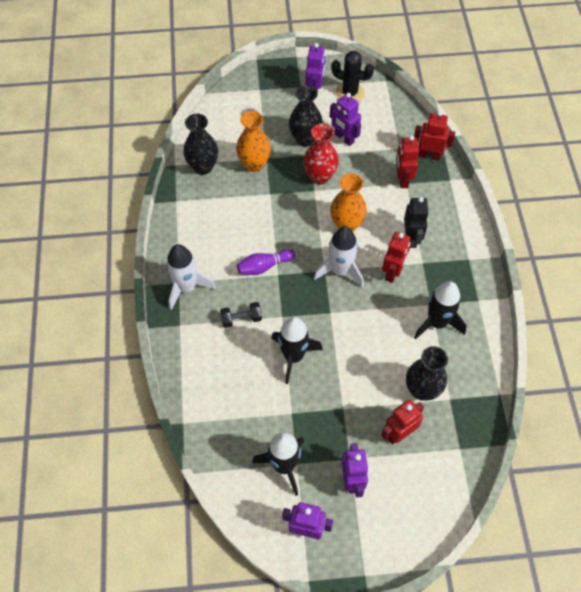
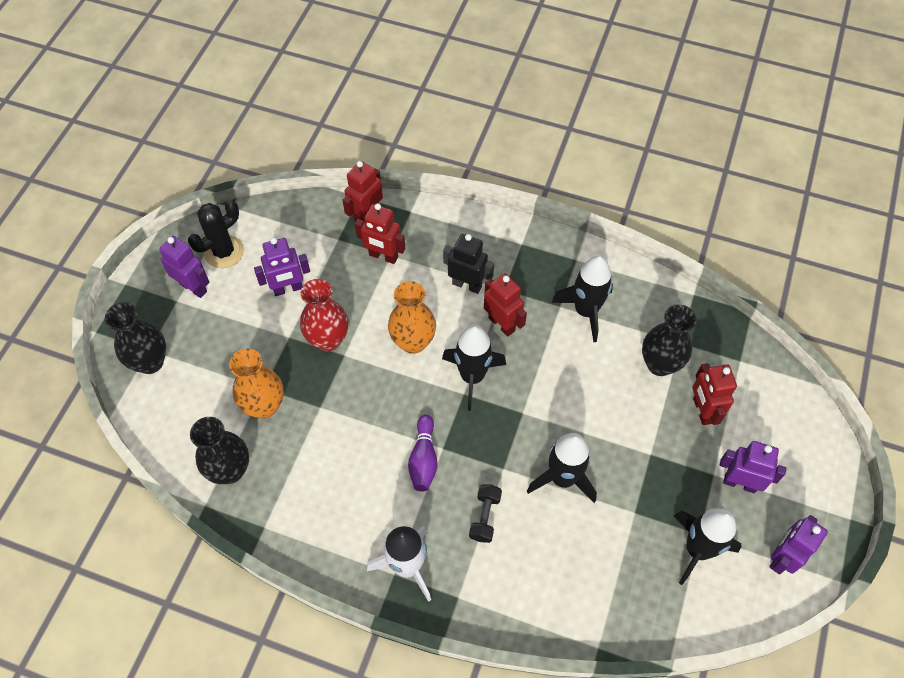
camera: 65 degrees left, 0 degrees up
black vase [289,85,323,147] -> black vase moved to [105,302,166,374]
white rocket [314,226,364,288] -> black rocket [442,325,506,411]

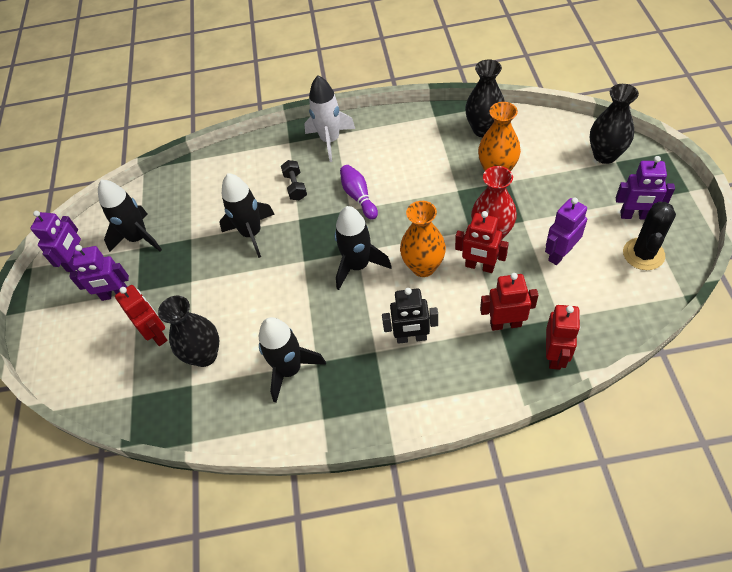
camera: 160 degrees right, 5 degrees down
red robot [484,273,527,337] -> red robot moved to [455,211,509,273]

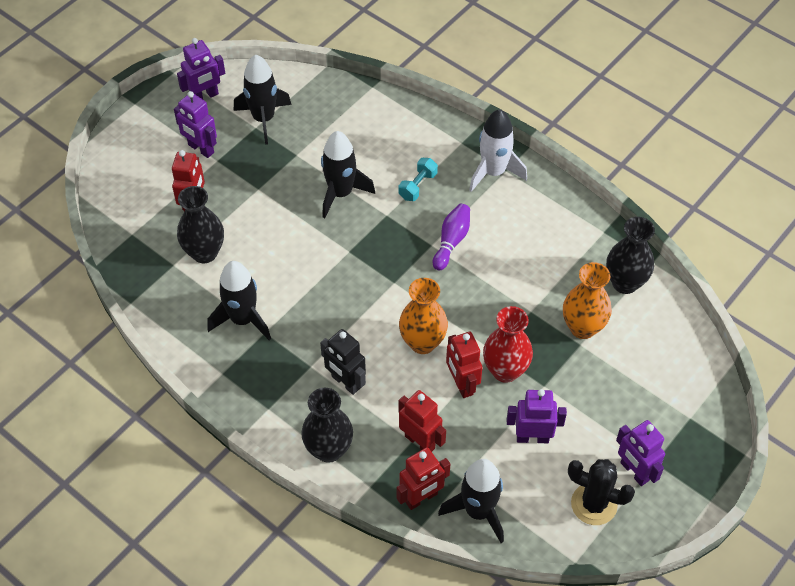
camera: 40 degrees right, 0 degrees up
black dumbbell [281,160,307,200] -> turquoise dumbbell [399,158,438,201]
black rocket [335,206,392,290] -> black rocket moved to [438,459,504,543]
black vase [590,84,639,164] -> black vase moved to [301,388,353,463]
black cactus [623,202,676,270] -> black cactus turned 45 degrees clockwise [568,459,635,525]

